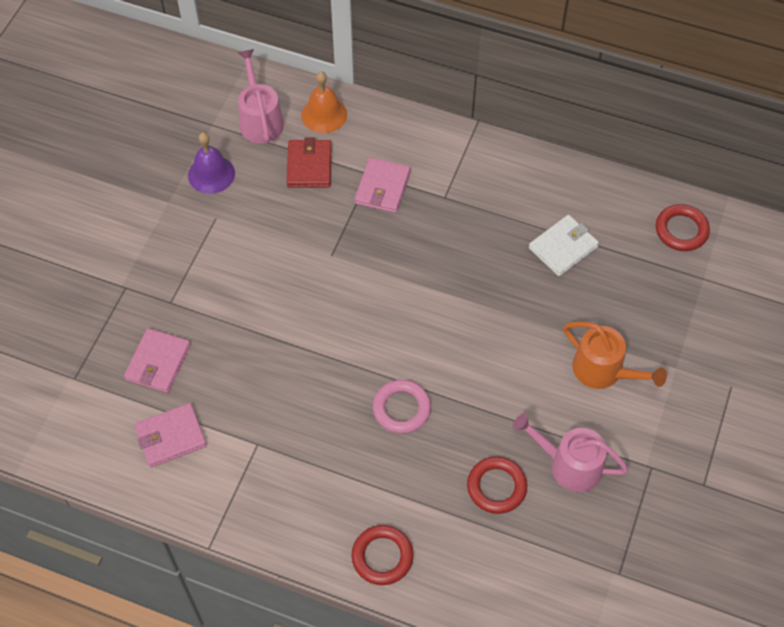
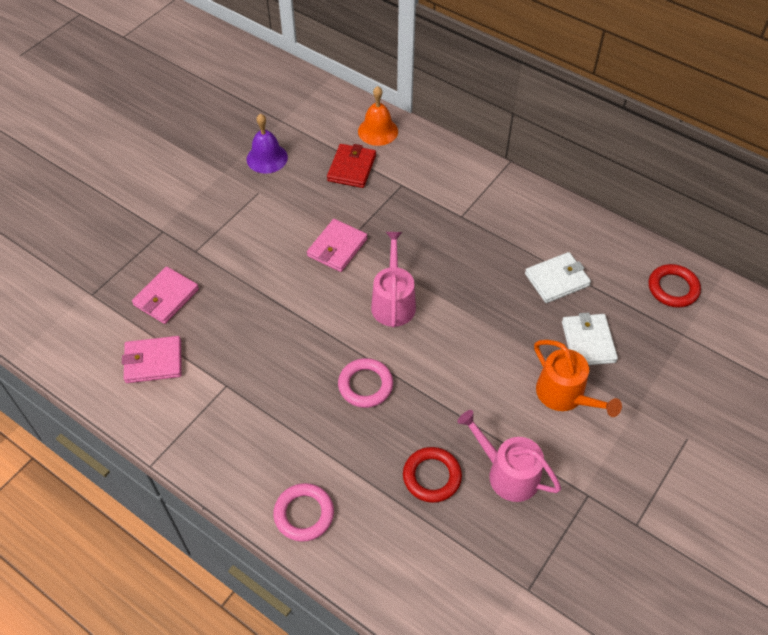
camera: 15 degrees right, 5 degrees down
pink watering can [238,49,284,144] -> pink watering can moved to [371,232,416,328]
red ring [351,525,414,585] -> pink ring [273,483,334,542]
pink wallet [355,158,410,213] -> pink wallet moved to [307,219,367,272]
none -> white wallet [562,312,618,365]

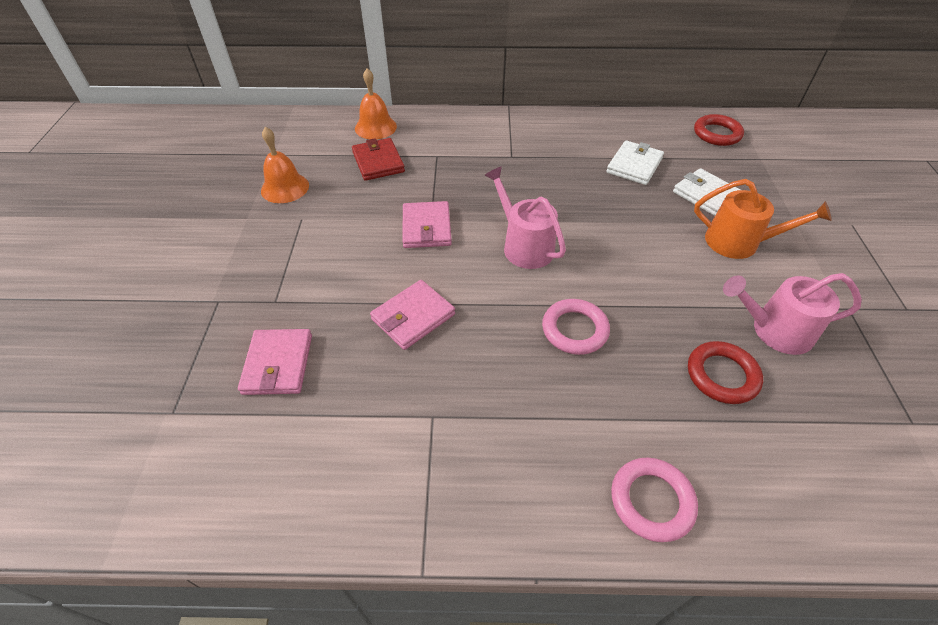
camera: 35 degrees left, 5 degrees down
pink wallet [122,336,182,383] -> pink wallet moved to [370,280,455,350]
purple bell [247,113,288,174] -> orange bell [261,127,309,203]

